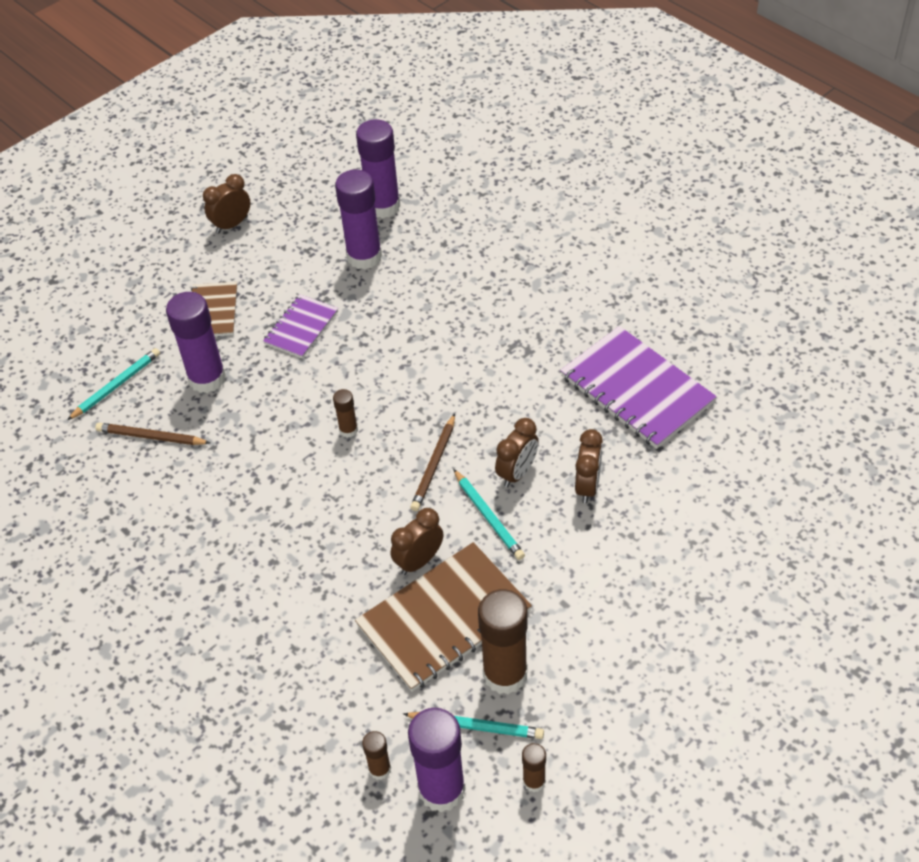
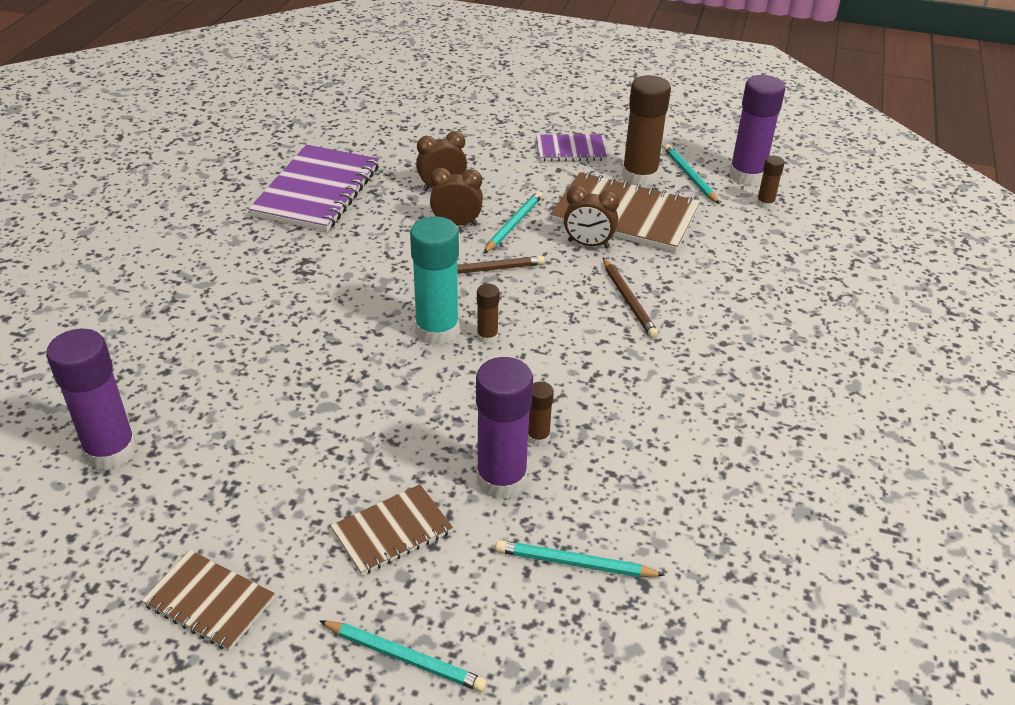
camera: 125 degrees left, 10 degrees down
brown pencil [95,423,210,445] -> brown pencil moved to [603,257,659,338]
brown clock [203,174,250,233] -> brown notebook [142,550,275,651]
purple notebook [263,295,338,358] -> purple notebook moved to [536,134,607,161]
purple glue stick [335,169,382,270] -> none
brown glue stick [522,743,546,792] -> brown glue stick moved to [528,382,554,446]
none -> turquoise pencil [319,620,487,692]
none -> turquoise glue stick [410,216,459,345]

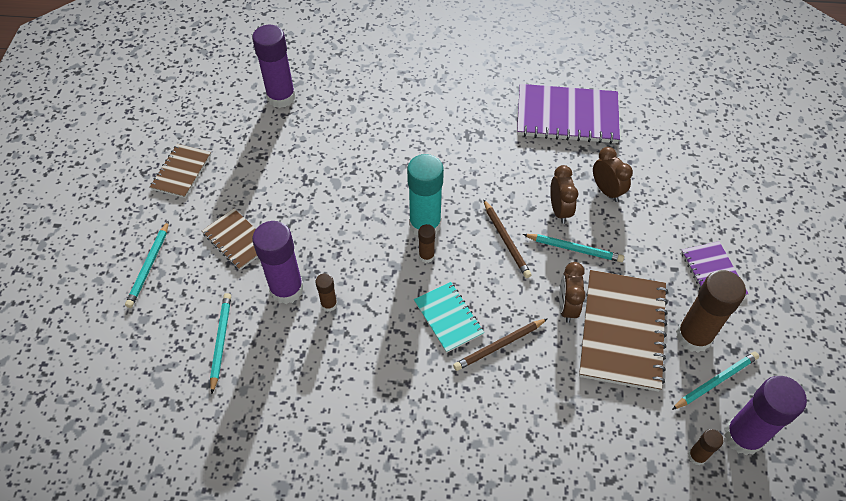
camera: 80 degrees right, 15 degrees up
none -> turquoise notebook [414,282,484,353]

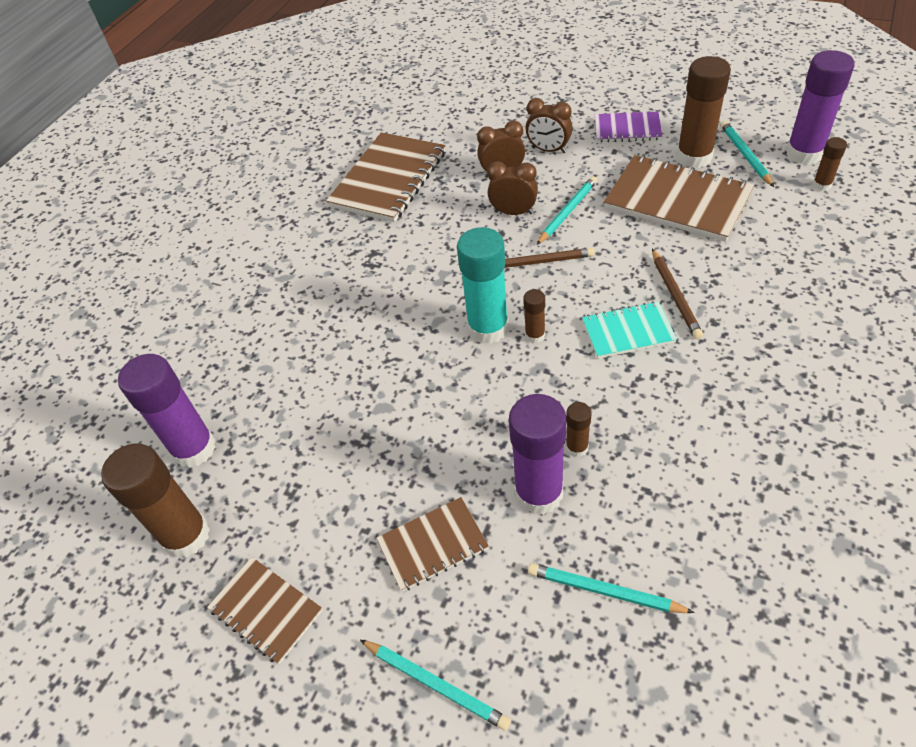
camera: 65 degrees left, 5 degrees down
purple notebook [517,84,620,144] -> brown notebook [326,132,446,222]
brown clock [559,262,586,323] -> brown clock moved to [526,98,572,153]
none -> brown glue stick [101,443,210,558]

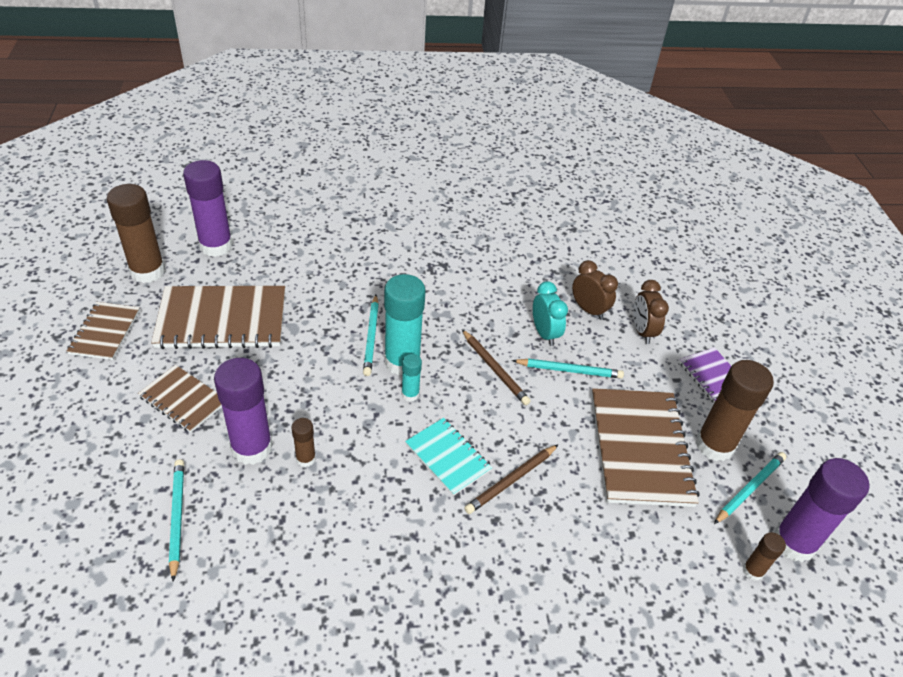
camera: 50 degrees right, 5 degrees down
brown notebook [326,132,446,222] -> brown notebook moved to [151,286,285,349]
turquoise pencil [360,640,511,731] -> turquoise pencil moved to [363,295,379,376]
brown clock [487,161,538,215] -> turquoise clock [533,281,568,346]
brown glue stick [523,289,545,343] -> turquoise glue stick [401,354,422,402]

